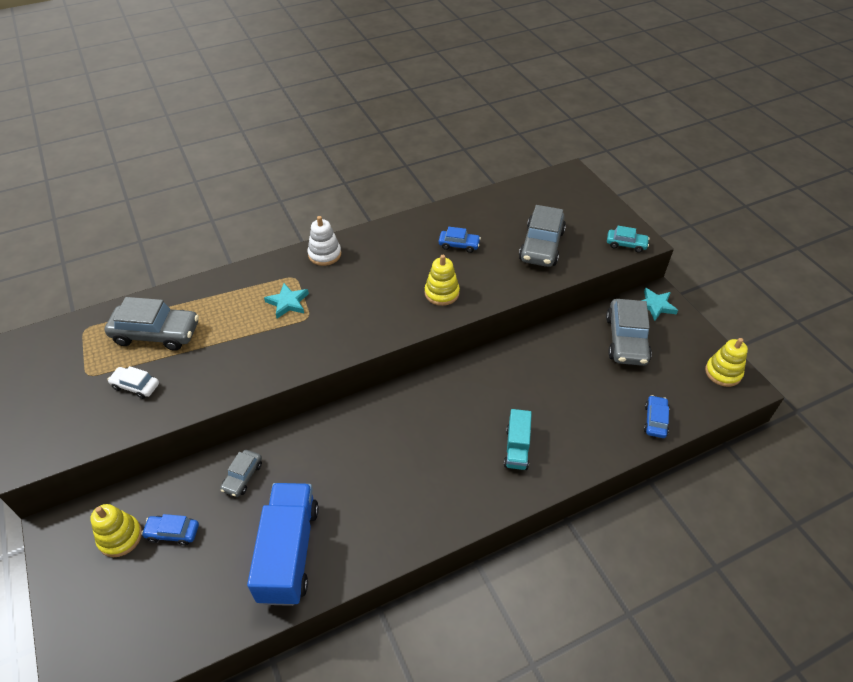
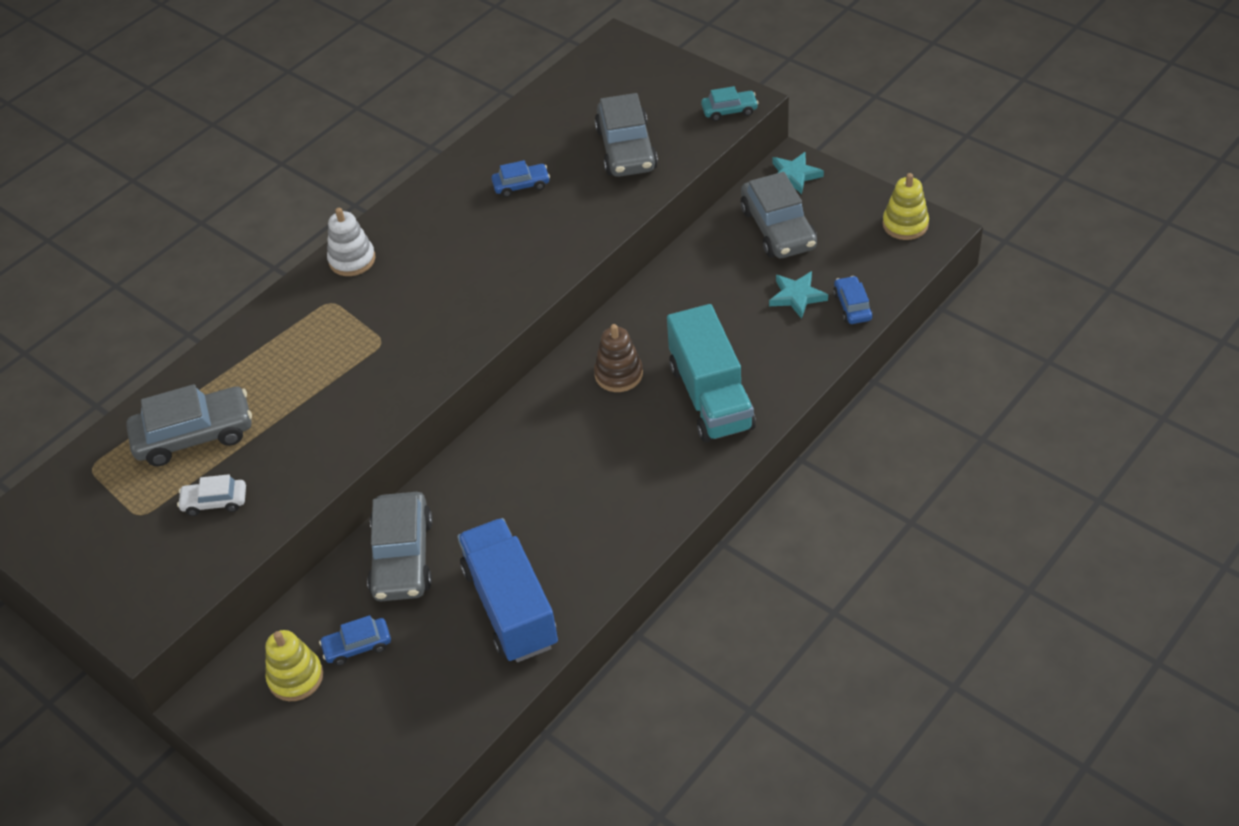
camera: 20 degrees left, 0 degrees up
grey car [220,450,262,497] -> grey car [367,492,433,601], size x1.89
turquoise star [264,283,309,319] -> turquoise star moved to [769,271,828,319]
yellow stacking toy [425,255,460,306] -> none
turquoise truck [504,409,532,470] -> turquoise truck [667,304,756,442], size x1.81
none -> brown stacking toy [594,324,643,392]

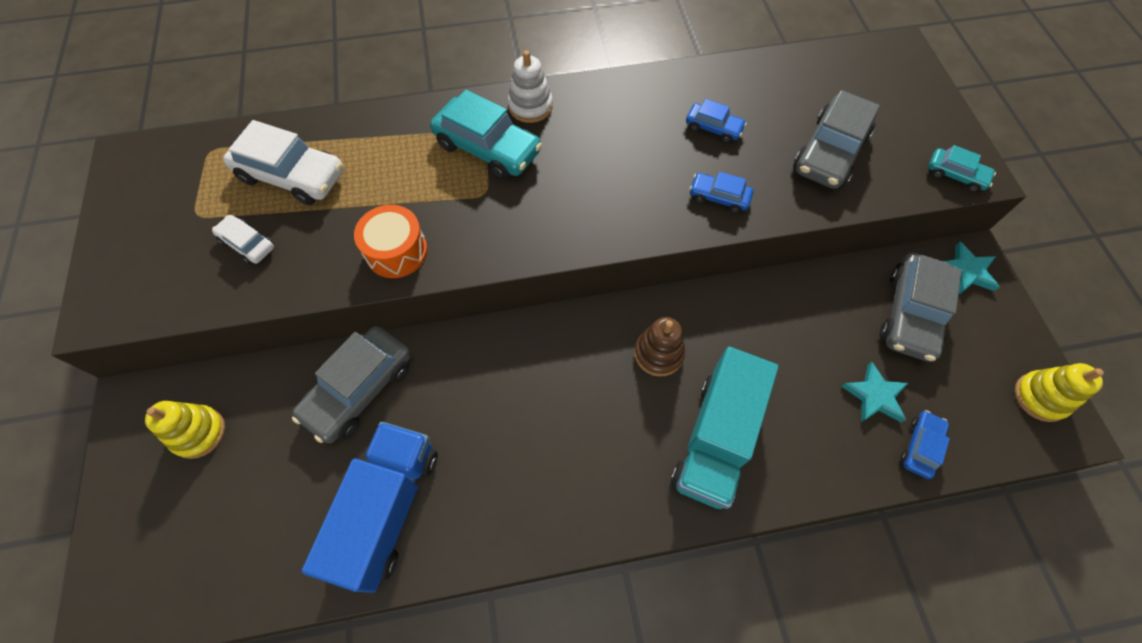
camera: 35 degrees right, 15 degrees up
grey car [126,384,252,466] -> white car [223,120,344,205]
blue car [319,615,391,666] -> blue car moved to [690,172,753,213]
none -> orange drum [354,205,428,278]
none -> turquoise car [430,90,542,179]

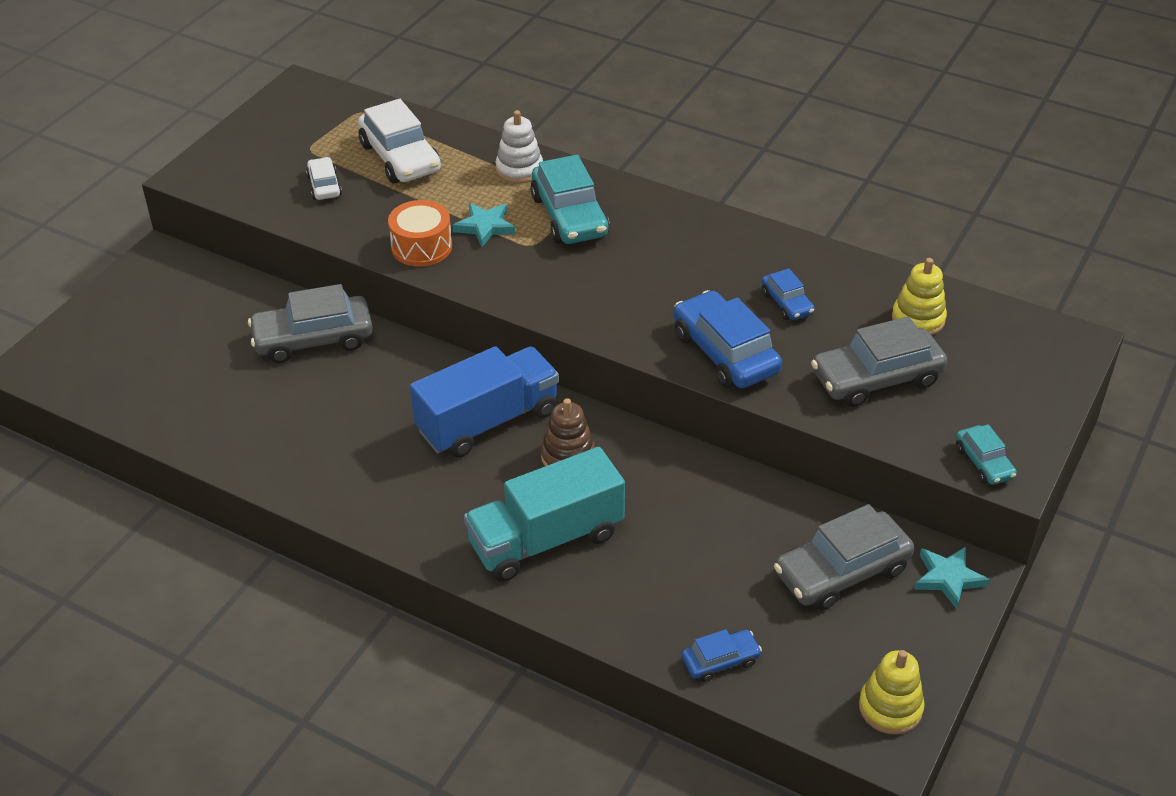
camera: 40 degrees right, 20 degrees down
yellow stacking toy [145,401,225,459] -> yellow stacking toy moved to [892,258,947,335]
blue truck [302,422,438,593] -> blue truck moved to [410,346,559,458]
white stacking toy [508,51,553,123] -> white stacking toy moved to [495,110,543,184]
blue car [690,172,753,213] -> blue car [674,290,782,388], size x1.89
turquoise star [841,362,909,422] -> turquoise star moved to [453,203,515,247]

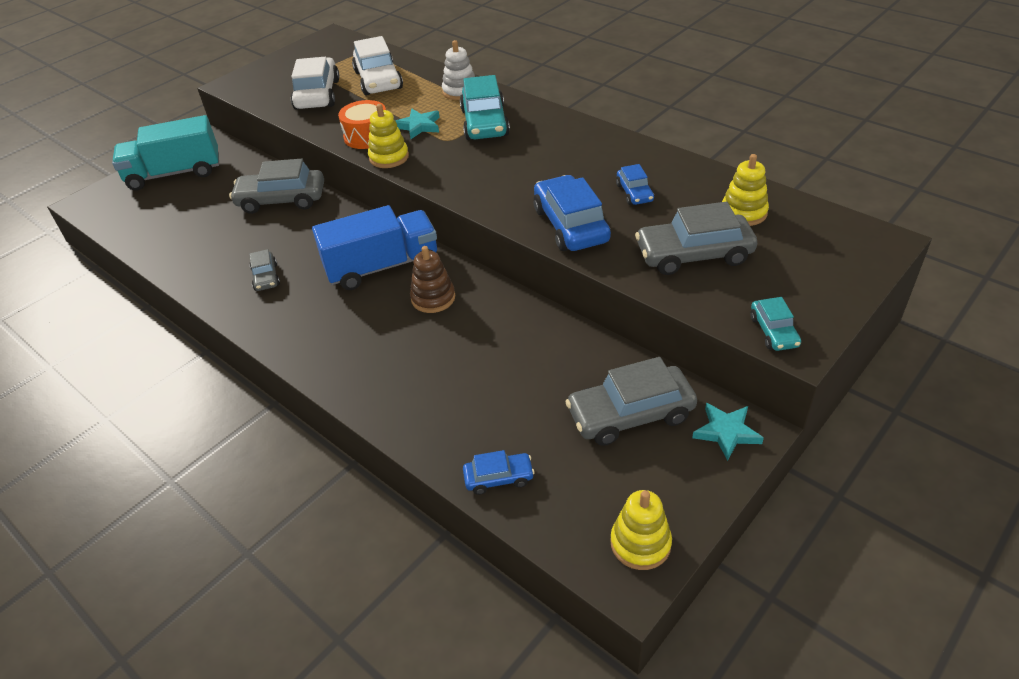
camera: 15 degrees right, 0 degrees up
white car [306,157,342,200] -> white car [291,57,339,110], size x1.89
turquoise truck [464,447,625,582] -> turquoise truck moved to [112,115,219,190]
none -> grey car [249,249,280,291]
none -> yellow stacking toy [368,104,409,168]

